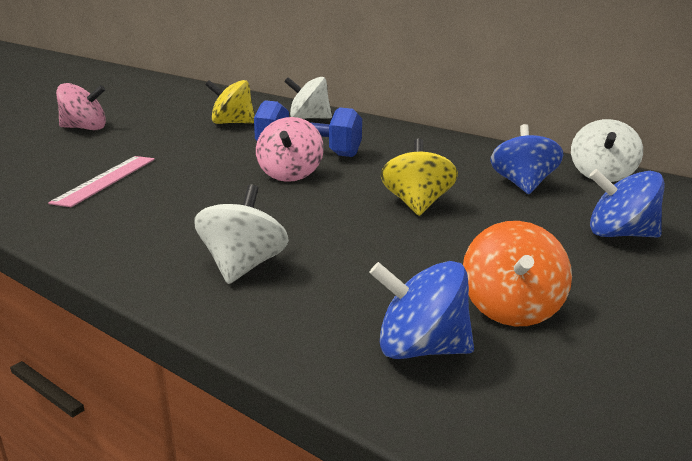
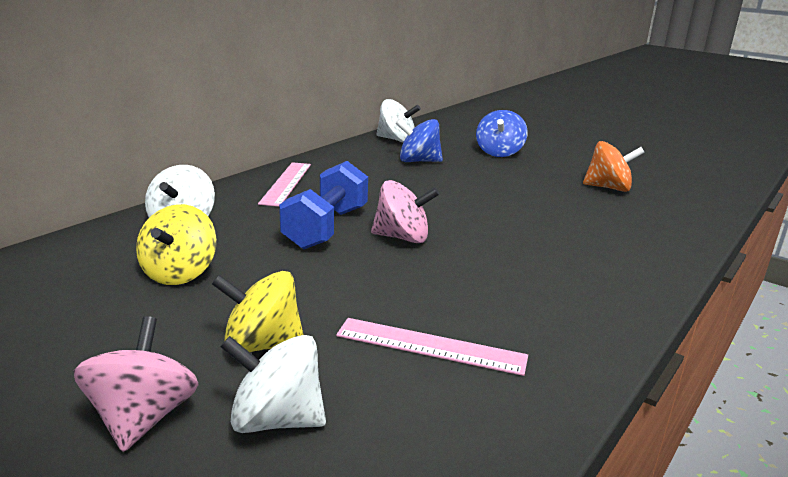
camera: 90 degrees left, 0 degrees up
white spinning top [194,185,289,284] -> white spinning top moved to [220,335,326,433]
blue spinning top [369,261,474,359] -> none
yellow spinning top [381,139,458,216] -> yellow spinning top moved to [212,271,304,352]
none -> pink ruler [258,162,311,207]

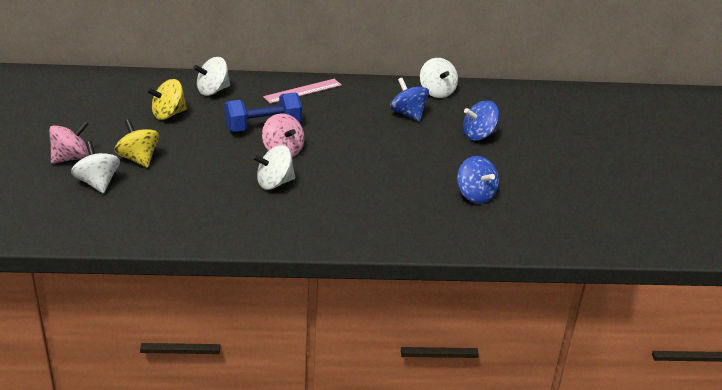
camera: 50 degrees right, 10 degrees up
pink ruler [336,318,528,376] -> none
orange spinning top [583,141,645,192] -> blue spinning top [457,156,499,204]
none -> white spinning top [253,145,296,190]

